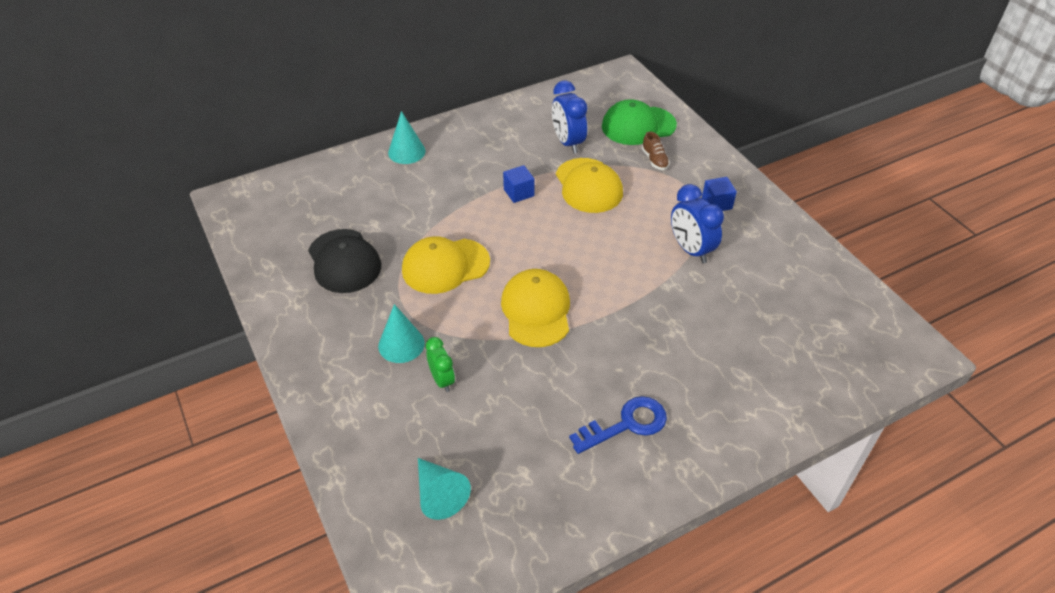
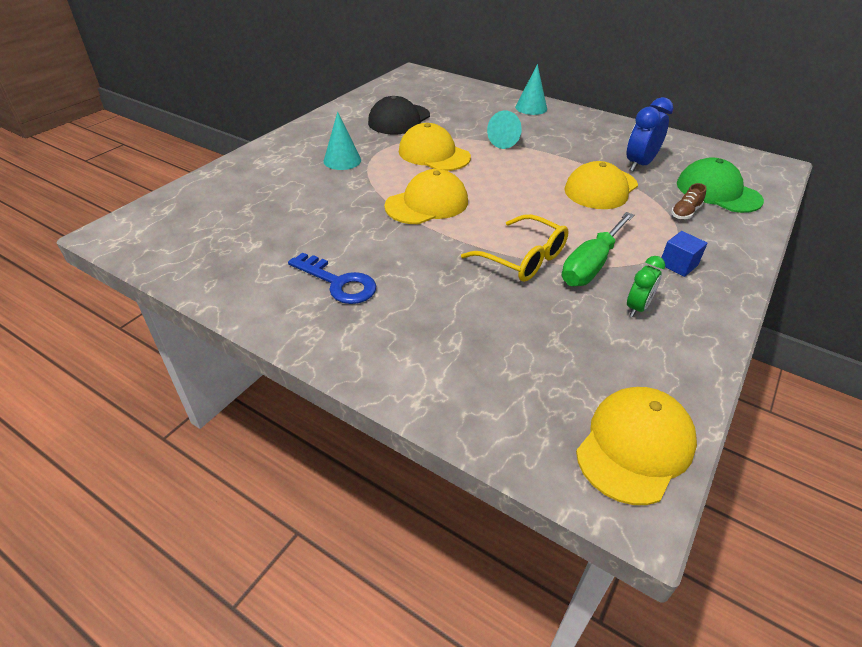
camera: 60 degrees right, 5 degrees down
turquoise cone [418,458,471,520] -> turquoise cone moved to [487,110,522,149]
green clock [426,337,455,392] -> green clock moved to [627,256,665,317]
blue cube [503,165,535,203] -> none
blue clock [671,184,724,263] -> green screwdriver [562,212,634,286]
none -> yellow glasses [461,214,569,282]
none -> yellow cap [576,387,697,505]

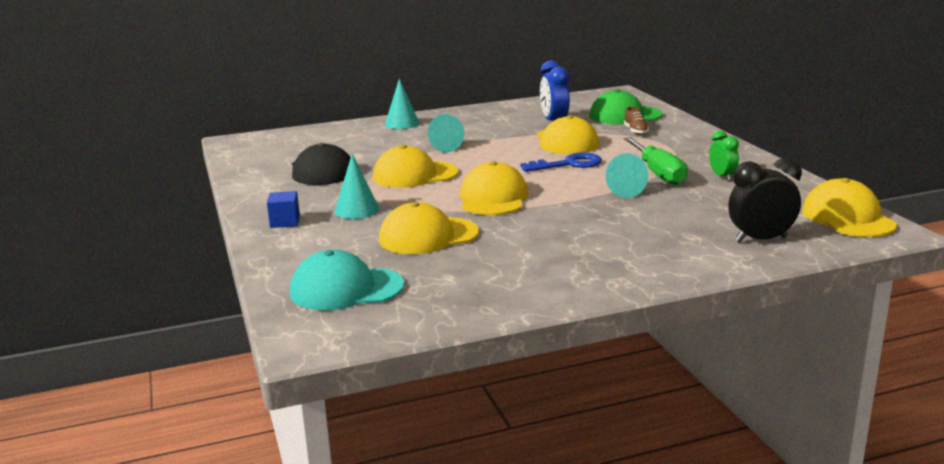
camera: 50 degrees left, 20 degrees down
blue key [288,252,376,304] -> blue key moved to [520,152,602,172]
yellow glasses [461,214,569,282] -> turquoise cone [606,153,648,198]
blue cube [661,231,708,277] -> blue cube moved to [267,191,300,228]
none -> turquoise cap [290,250,404,310]
none -> yellow cap [379,202,479,254]
none -> black clock [728,158,802,243]

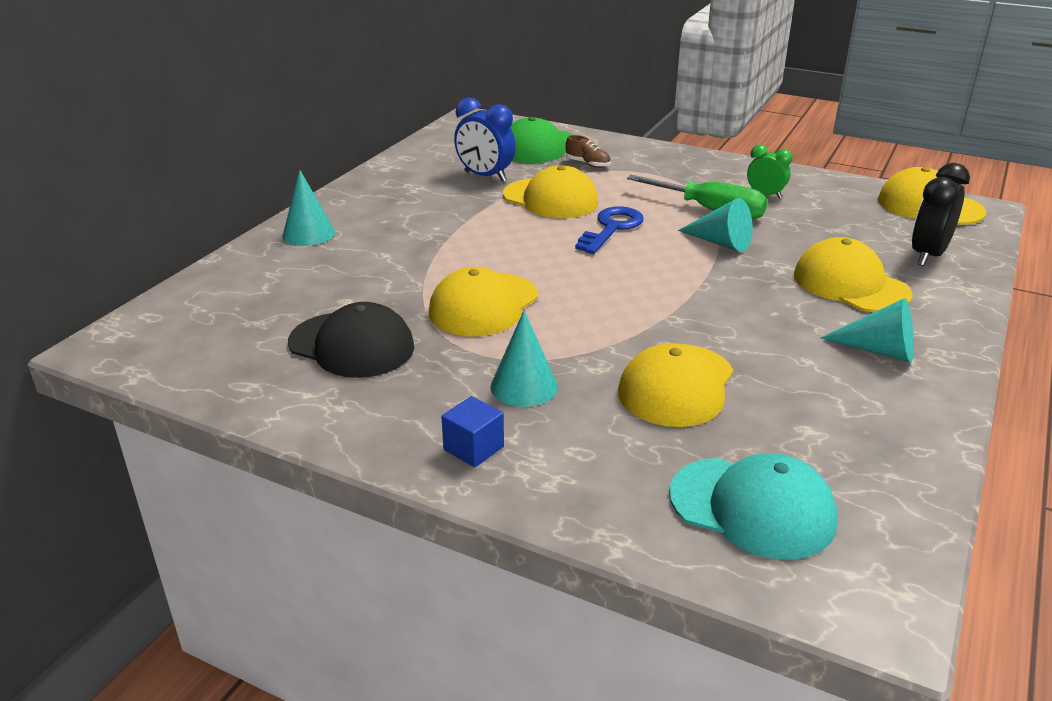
camera: 45 degrees left, 10 degrees up
turquoise cap [290,250,404,310] -> turquoise cap turned 105 degrees counterclockwise [669,453,838,560]
turquoise cone [428,114,464,152] -> turquoise cone moved to [820,298,914,363]
yellow cap [460,161,528,215] -> yellow cap moved to [794,237,913,312]

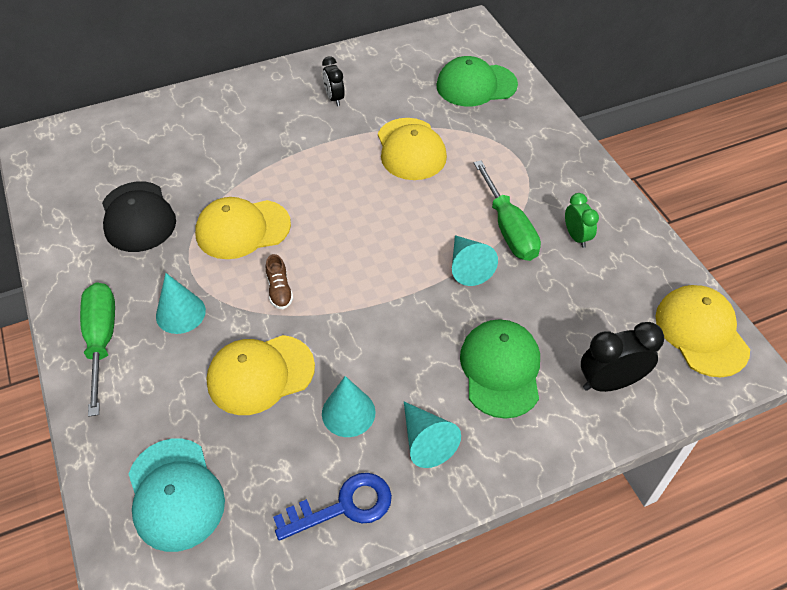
camera: 40 degrees right, 20 degrees up
turquoise cone [283,170,335,246] -> turquoise cone moved to [322,376,375,437]
blue cube [441,396,504,468] -> green screwdriver [80,282,115,417]
blue clock [454,97,516,182] -> none
brown shoe [565,135,611,168] -> brown shoe moved to [266,254,293,309]
blue key [575,206,644,254] -> blue key moved to [273,473,392,541]
yellow cap [794,237,913,312] -> green cap [460,319,540,419]
none -> black clock [322,56,345,106]

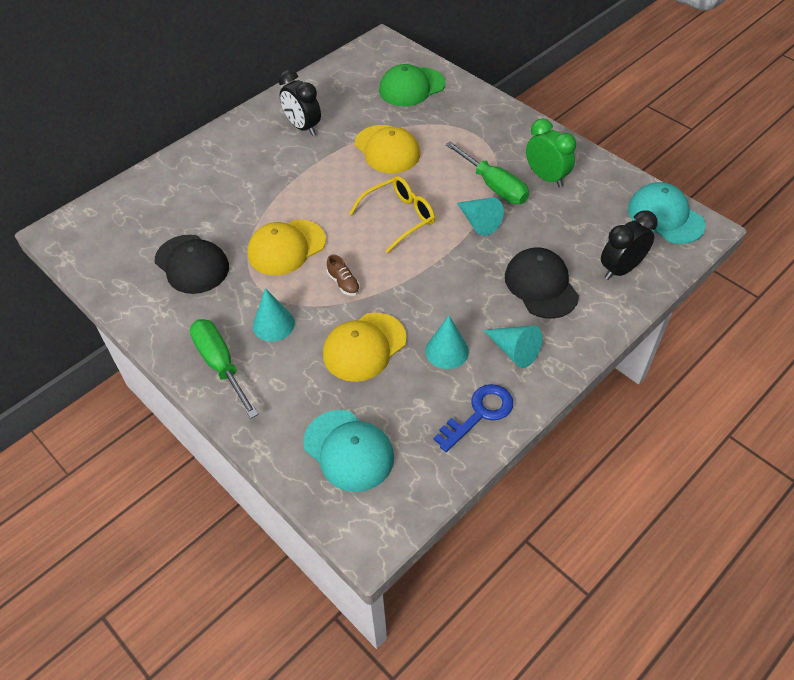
camera: 20 degrees left, 0 degrees up
black clock [322,56,345,106] -> black clock [279,70,321,136], size x1.58
green cap [460,319,540,419] -> black cap [505,247,579,319]
green clock [565,193,599,248] -> green clock [526,119,576,188], size x1.58
yellow cap [655,285,750,377] -> turquoise cap [628,182,706,244]
none -> yellow glasses [349,176,435,253]

